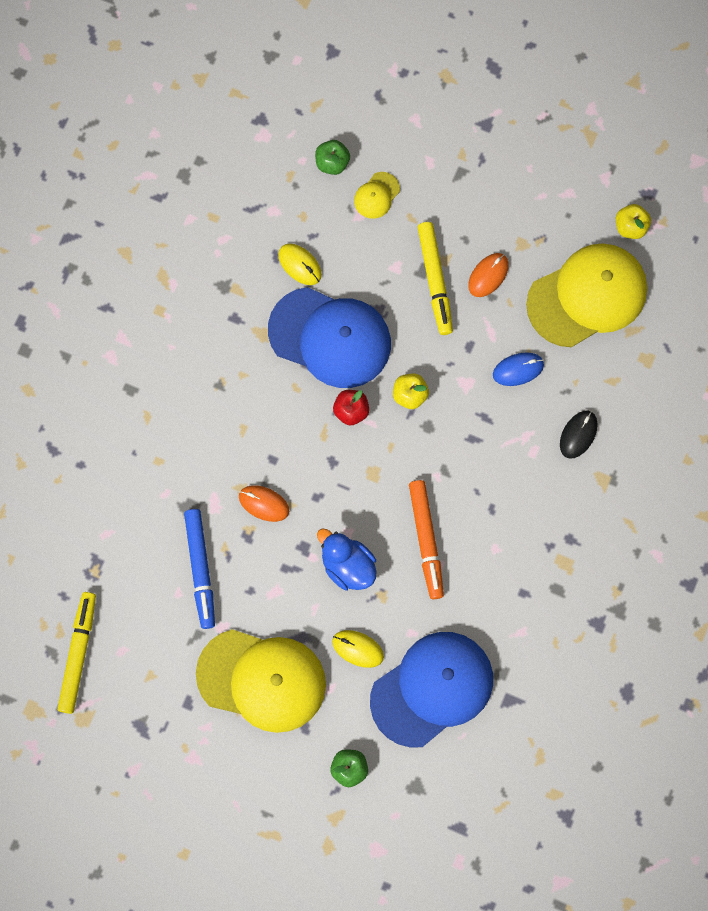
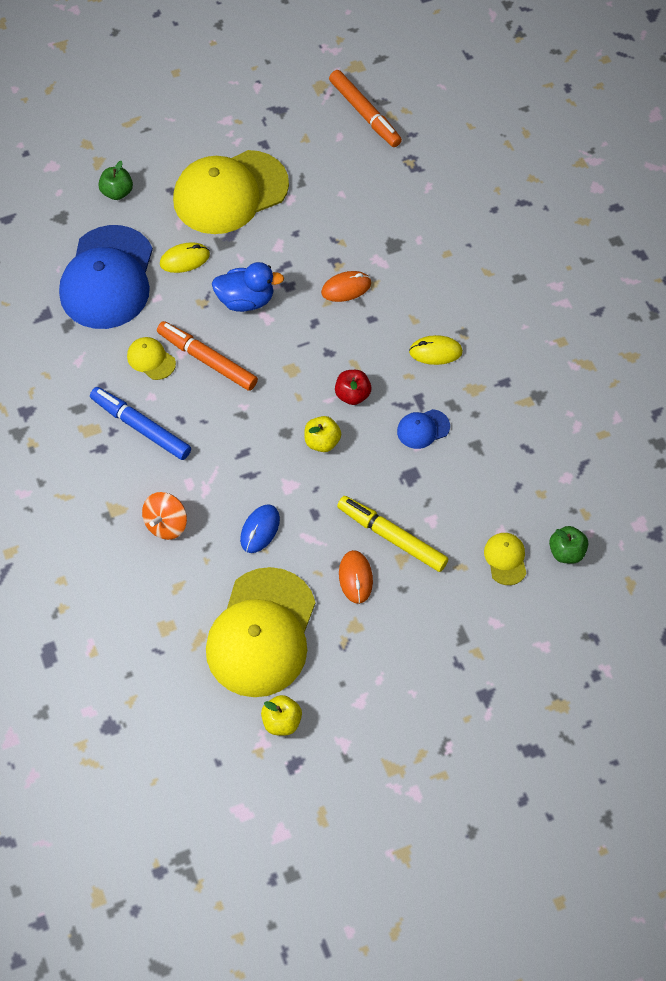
camera: 135 degrees right, 15 degrees down
yellow marker [57,592,96,714] -> orange marker [329,70,402,147]
blue marker [184,509,215,629] -> blue marker moved to [90,387,191,460]
blue cap [268,287,391,388] -> blue cap [397,409,450,449], size x0.42
yellow mouse [278,243,322,285] -> yellow mouse moved to [409,335,463,365]
black mouse [560,410,598,459] -> orange spinning top [142,492,187,540]
none -> yellow cap [127,337,176,380]

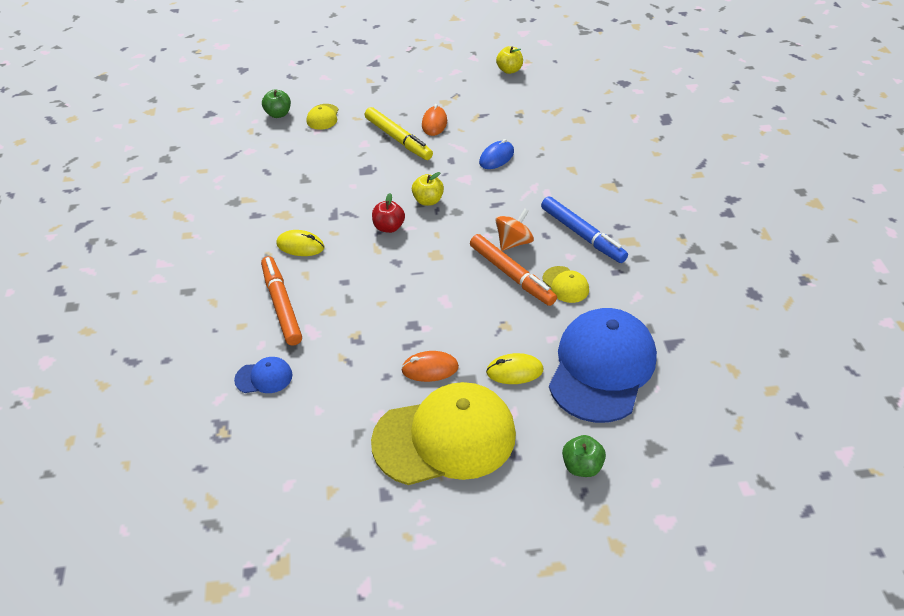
camera: 165 degrees left, 15 degrees down
orange spinning top [142,492,187,540] -> orange spinning top moved to [495,209,534,251]
yellow cap [206,567,316,697] -> none
blue duck [212,262,284,312] -> none
orange mouse [321,271,371,302] -> orange mouse moved to [401,351,459,382]
orange marker [329,70,402,147] -> orange marker moved to [261,256,302,346]
blue cap [397,409,450,449] -> blue cap moved to [234,357,292,393]

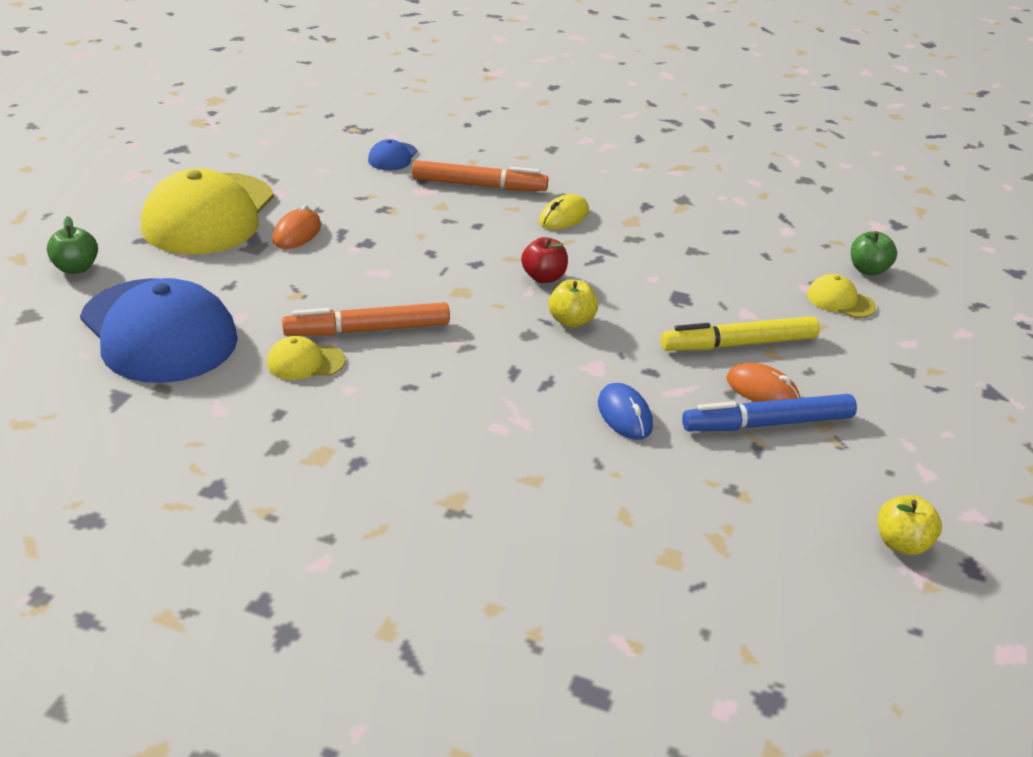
camera: 115 degrees right, 10 degrees down
yellow mouse [486,353,543,384] -> none
orange spinning top [495,209,534,251] -> none
blue marker [541,196,628,263] -> blue marker moved to [682,394,857,431]

